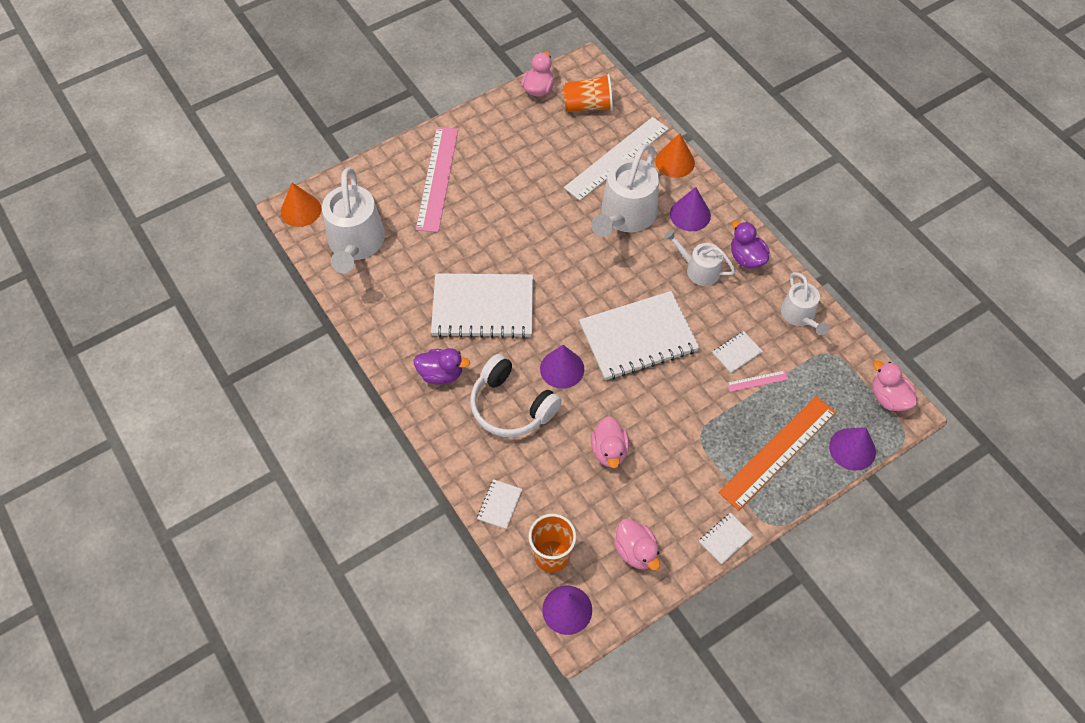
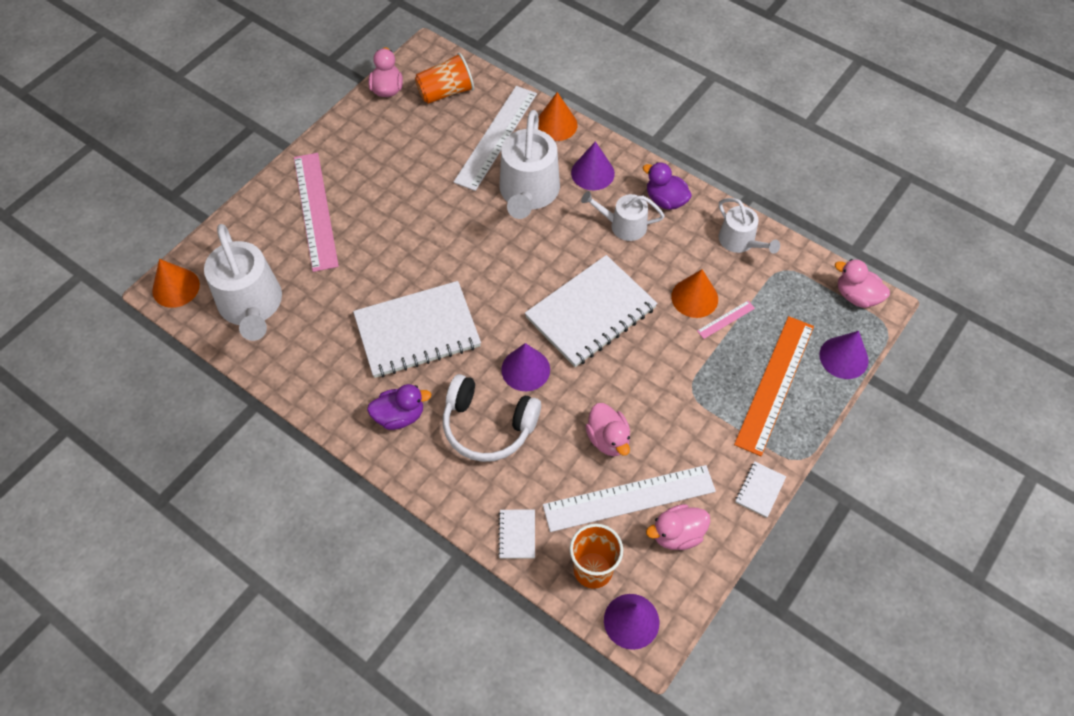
camera: 20 degrees left, 0 degrees up
pink duck [614,519,660,571] -> pink duck turned 120 degrees clockwise [646,504,711,550]
white notebook [713,331,763,373] -> orange cone [671,269,718,318]
none -> white ruler [543,465,716,532]

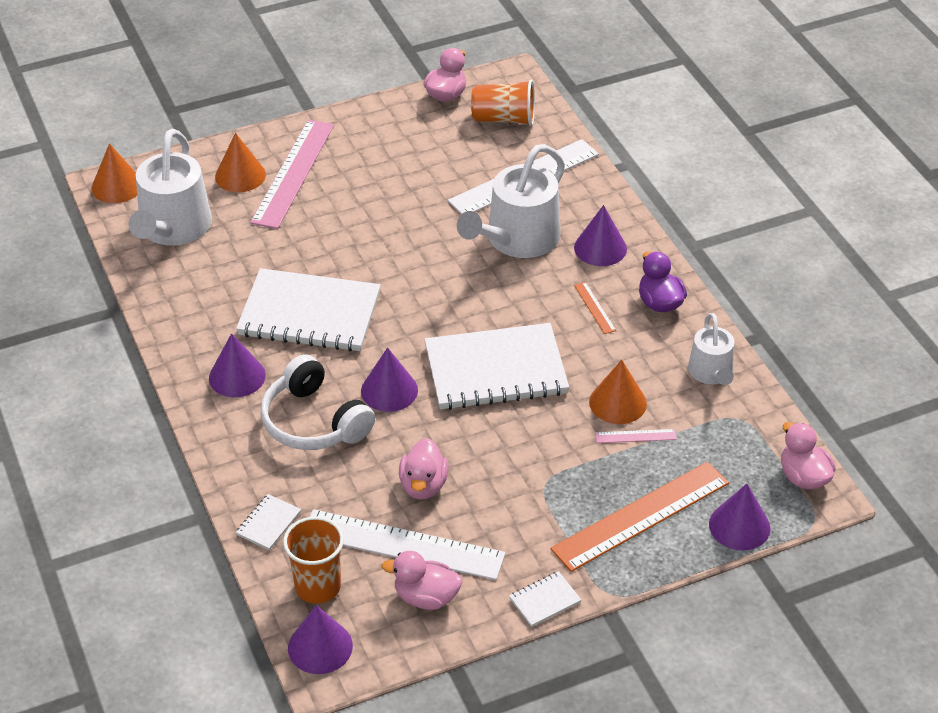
camera: 30 degrees right, 15 degrees down
purple duck [367,384,431,430] -> purple cone [209,333,266,397]
orange cone [538,92,578,141] -> orange cone moved to [215,133,266,192]
white watering can [581,191,665,241] -> orange ruler [574,282,616,334]

